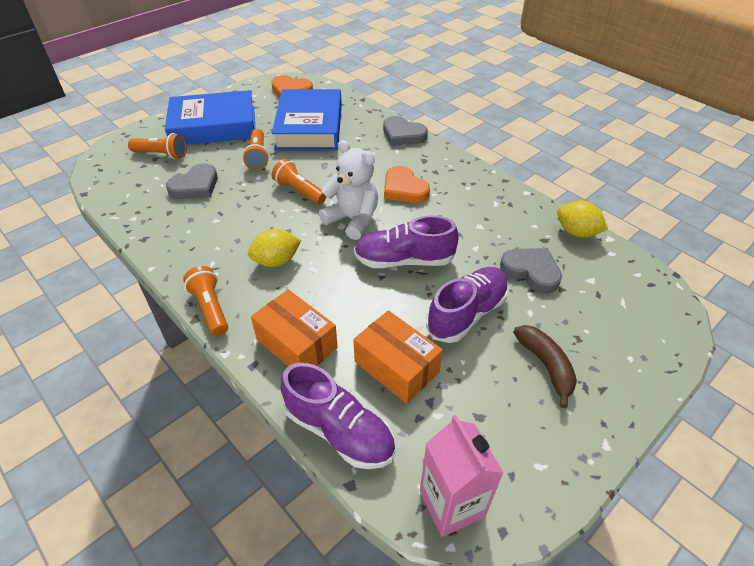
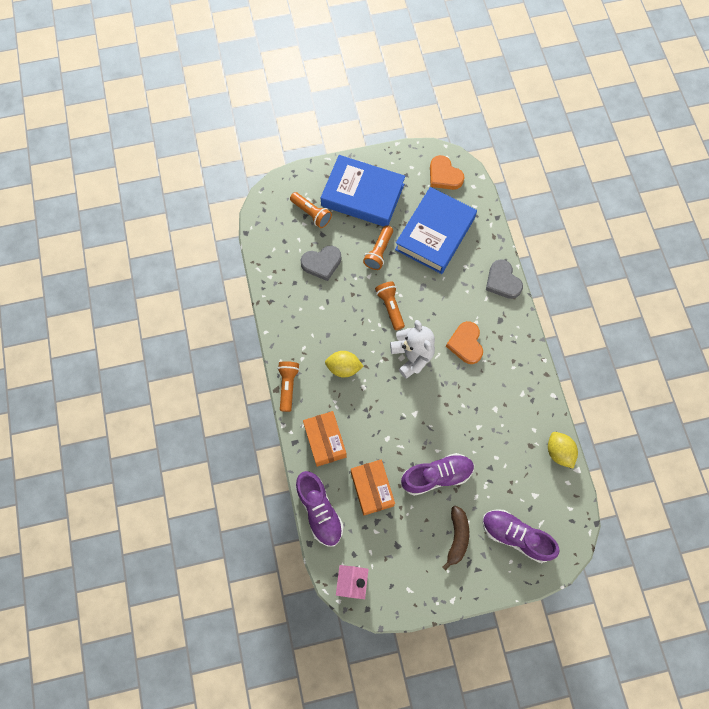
camera: 30 degrees right, 25 degrees up
purple shoe [354,215,459,268] -> purple shoe moved to [482,509,559,563]
grey heart [500,248,562,293] -> none

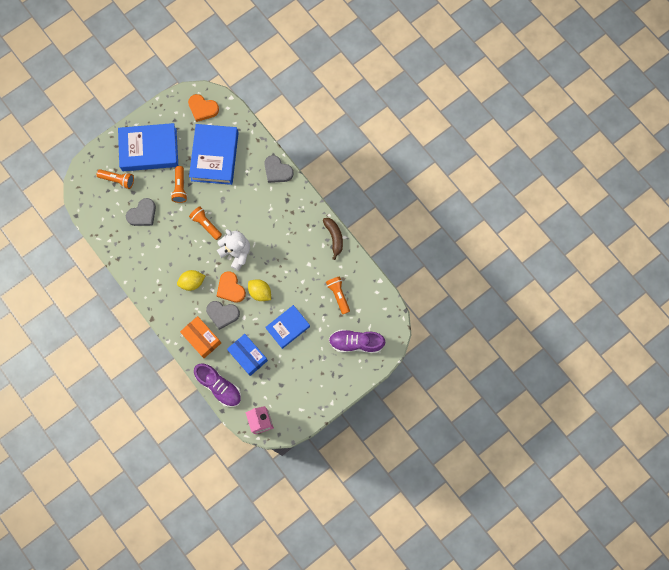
camera: 25 degrees left, 5 degrees up
orange flashlight [277,361,300,412] -> orange flashlight moved to [326,276,350,314]
orange box [351,460,395,515] -> blue box [227,334,268,376]
purple shoe [401,453,474,496] -> blue book [265,305,310,349]
brown banana [443,506,469,571] -> brown banana moved to [323,218,343,260]
orange heart [446,321,483,364] -> orange heart moved to [217,271,246,303]
yellow lemon [548,432,578,469] -> yellow lemon moved to [248,279,271,301]
none -> grey heart [206,301,240,330]

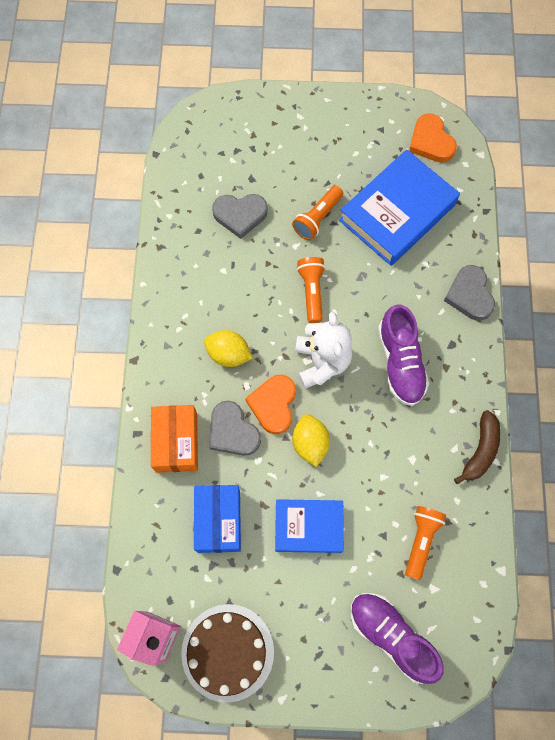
camera: 40 degrees right, 5 degrees down
orange flashlight [97,169,134,189] -> none
blue book [118,123,178,171] -> none
purple shoe [194,363,241,407] -> purple shoe moved to [378,304,429,406]
none -> brown cake [181,604,274,703]

